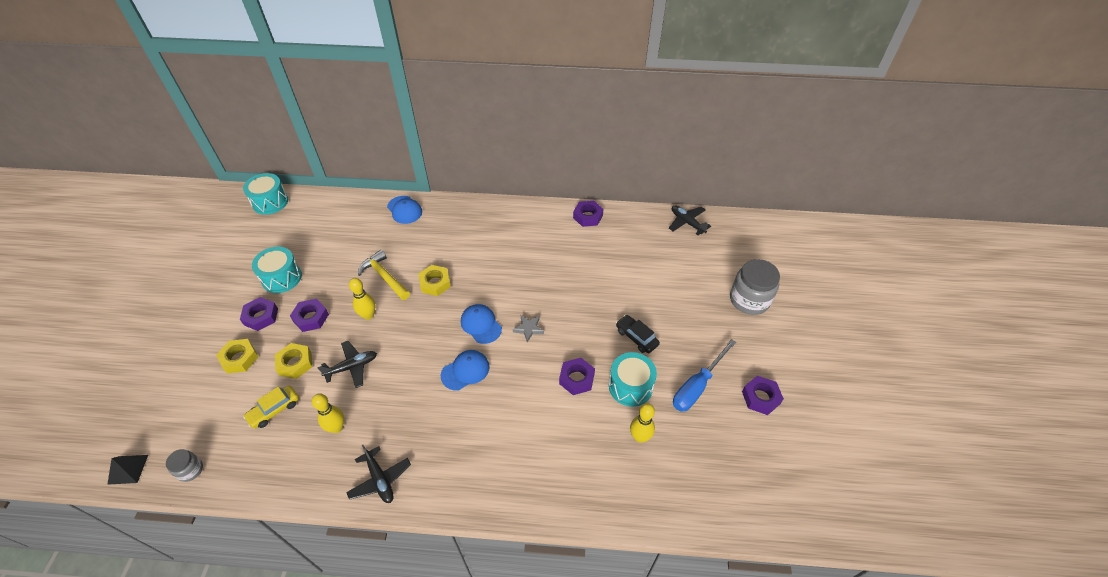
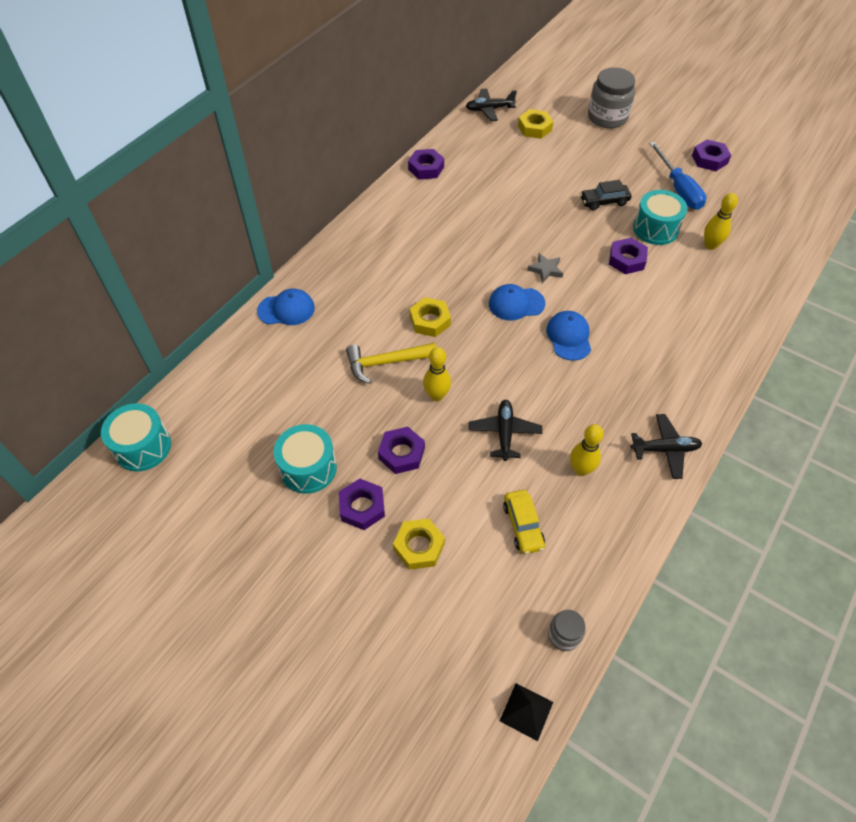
camera: 60 degrees left, 5 degrees up
yellow nut [275,343,312,379] -> yellow nut moved to [518,109,554,139]

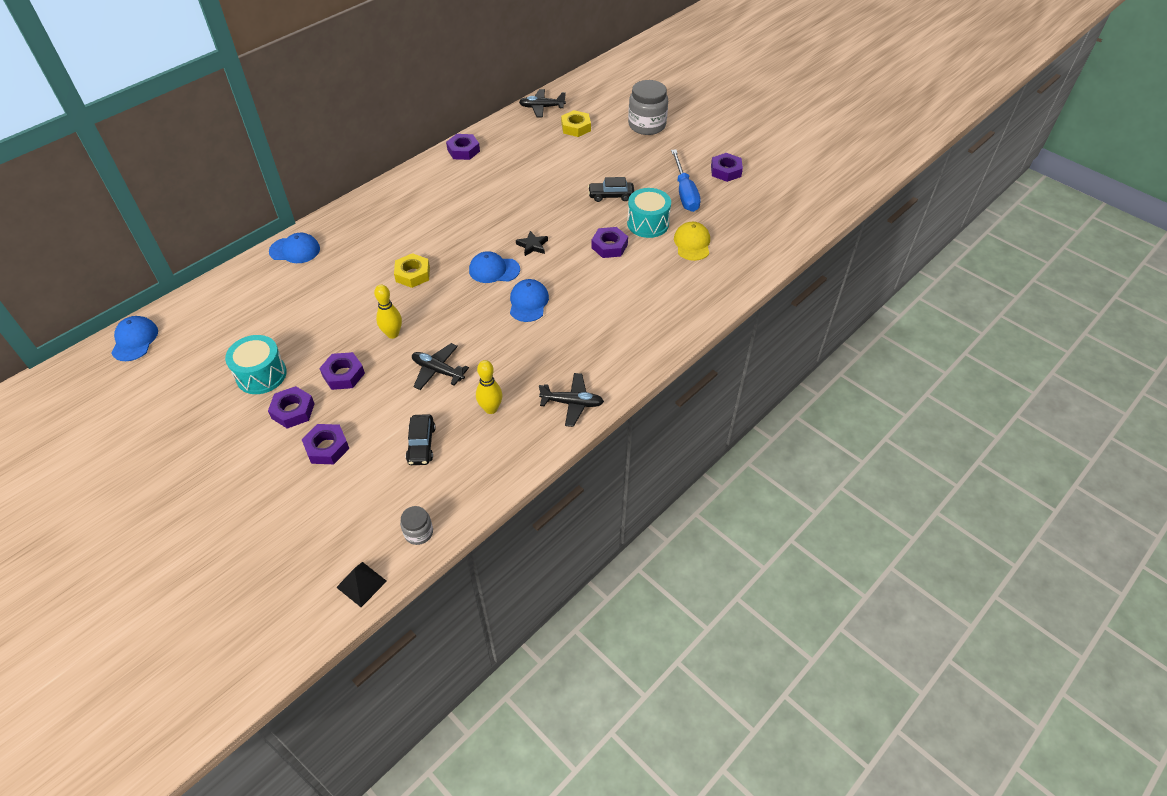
camera: 10 degrees right, 5 degrees down
turquoise drum [101,403,171,471] -> blue cap [111,316,158,361]
yellow hammer [346,343,436,384] -> none
yellow nut [393,519,445,570] -> purple nut [302,424,350,464]
black plane [469,400,542,461] -> black plane turned 75 degrees counterclockwise [412,343,469,390]
yellow car [503,490,545,554] -> black car [406,414,436,465]
grey star [527,253,563,283] -> black star [516,231,548,256]
yellow bowling pin [704,193,738,250] -> yellow cap [674,222,710,261]

